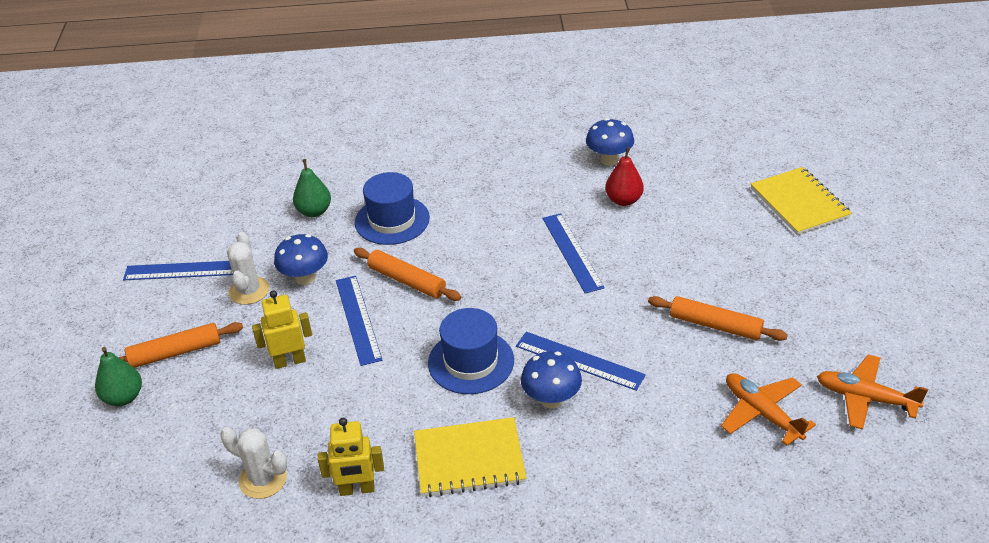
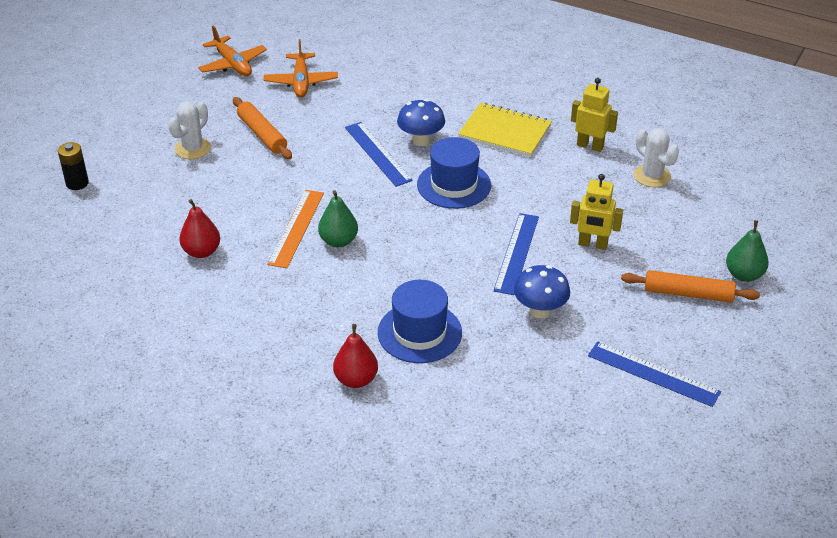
camera: 150 degrees left, 0 degrees up
white cactus [227,232,269,305] -> white cactus moved to [168,101,211,159]
green pear [293,159,331,217] -> green pear moved to [318,190,358,247]
orange rolling pin [354,248,461,301] -> none
blue ruler [542,213,605,293] -> orange ruler [267,190,324,268]
blue mushroom [586,118,634,166] -> none
yellow notebook [751,167,852,235] -> black battery [58,142,89,190]
none -> red pear [333,324,378,388]

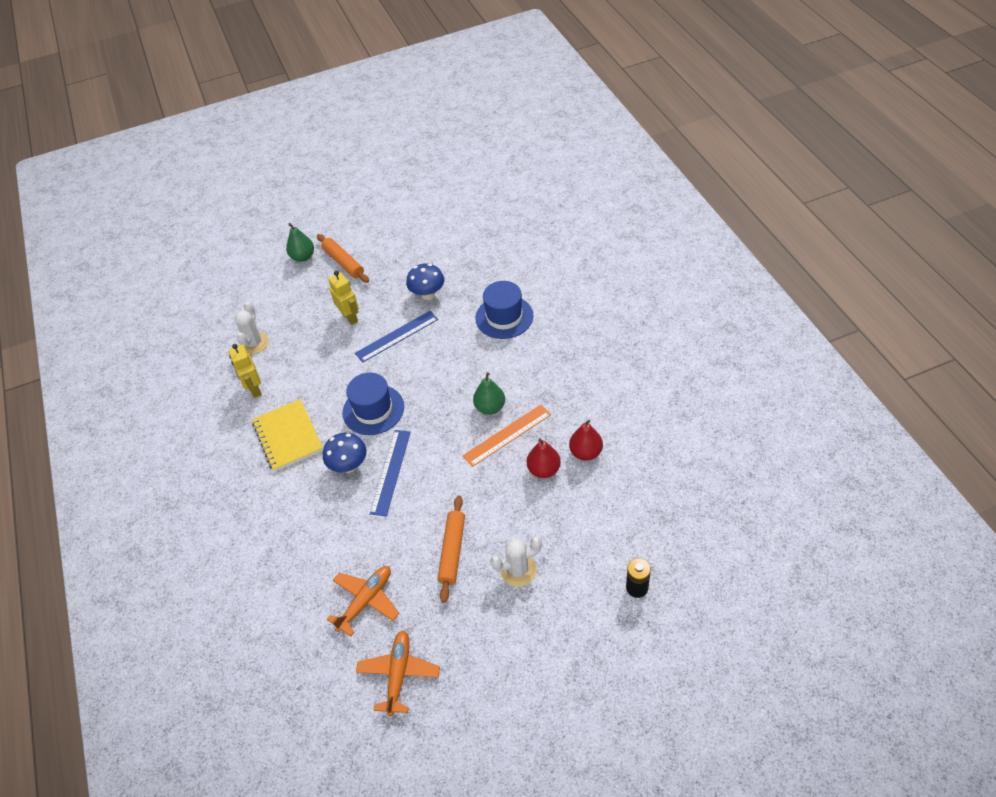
camera: 135 degrees left, 10 degrees up
red pear [333,324,378,388] -> red pear moved to [527,438,561,478]
blue ruler [588,341,721,407] -> none

